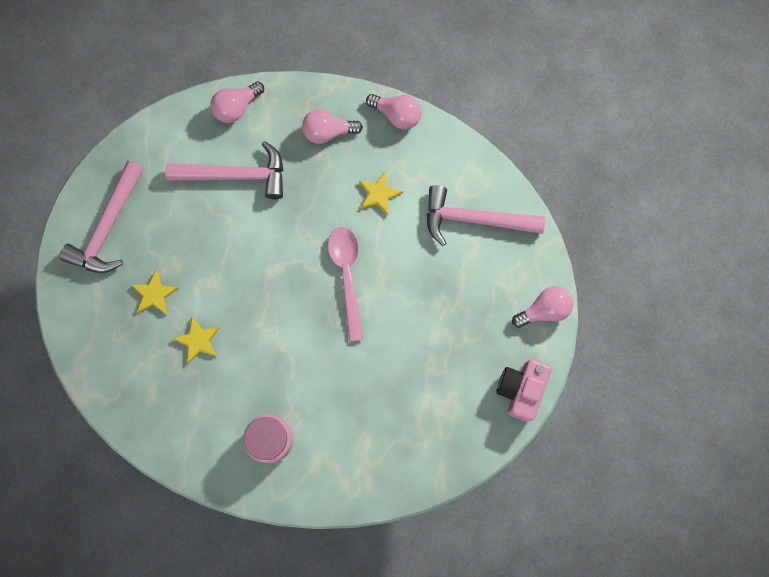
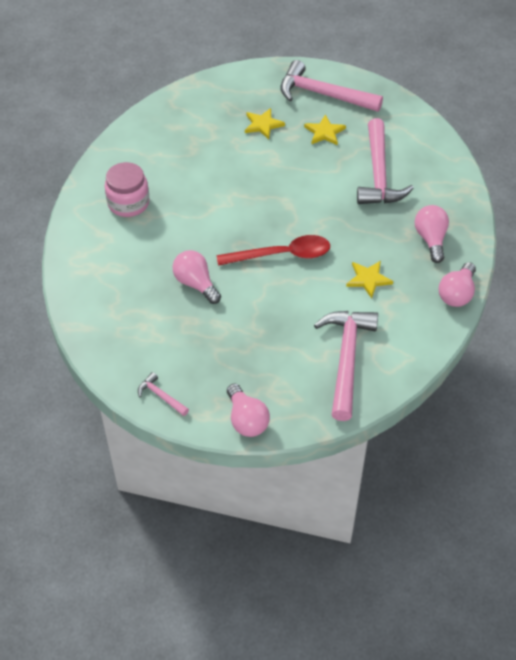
camera: 90 degrees right, 25 degrees down
yellow star [173,317,220,364] -> yellow star moved to [304,114,346,146]
pink light bulb [210,82,264,123] -> pink light bulb moved to [173,250,221,304]
pink spoon [328,227,363,342] -> red spoon [216,235,330,266]
pink camera [496,359,552,422] -> pink hammer [138,372,189,416]

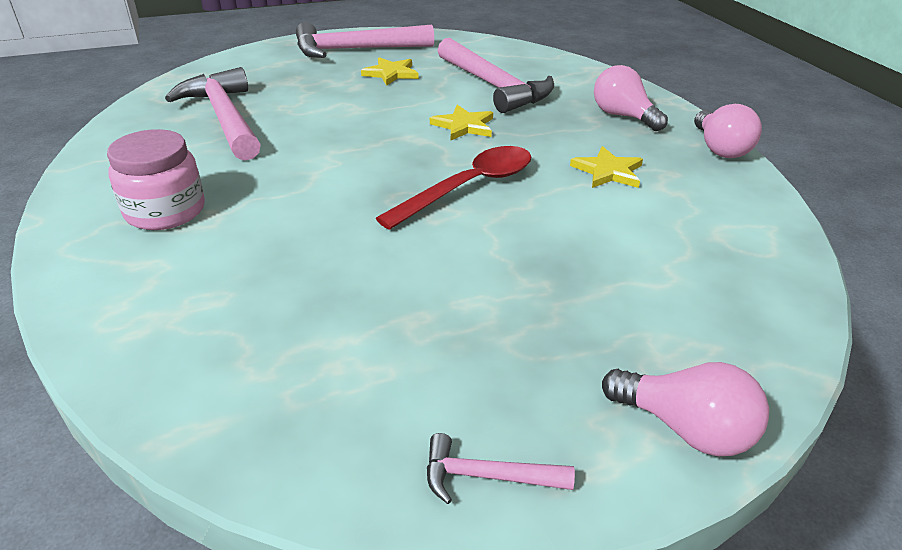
camera: 35 degrees left, 15 degrees down
pink light bulb [173,250,221,304] -> none
yellow star [245,108,285,139] -> yellow star moved to [430,105,493,140]
pink hammer [314,311,378,421] -> pink hammer moved to [165,67,261,161]

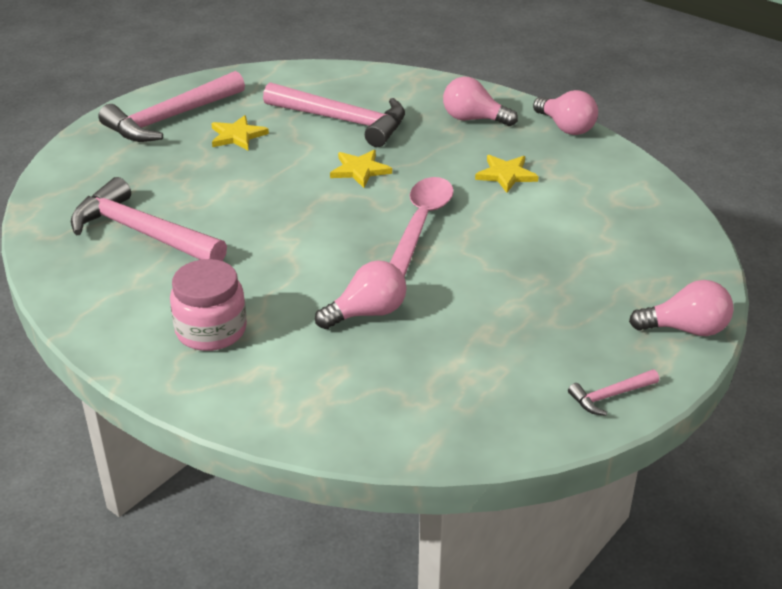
camera: 30 degrees left, 0 degrees up
red spoon [376,146,531,230] -> pink spoon [390,177,454,277]
none -> pink light bulb [315,260,406,329]

